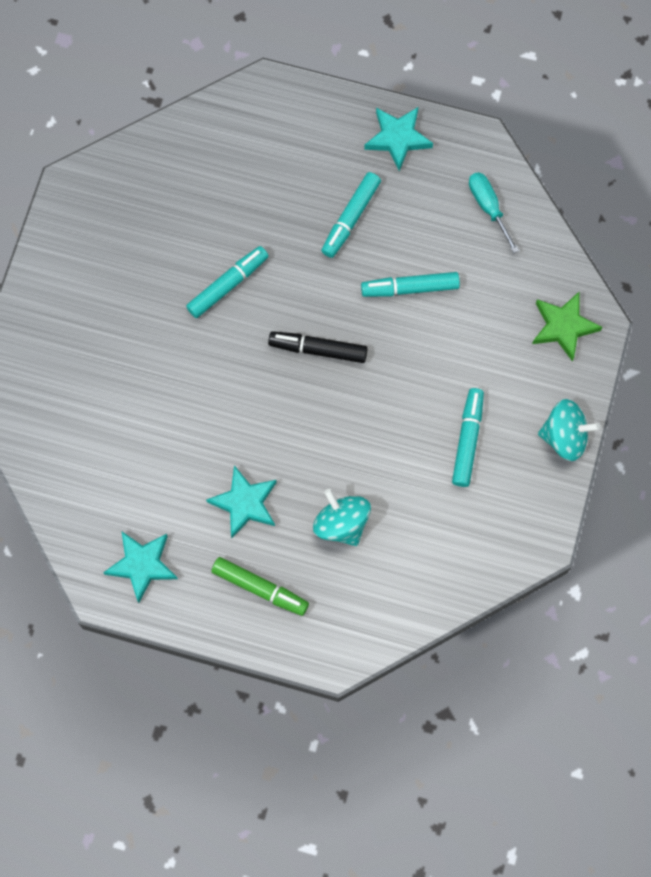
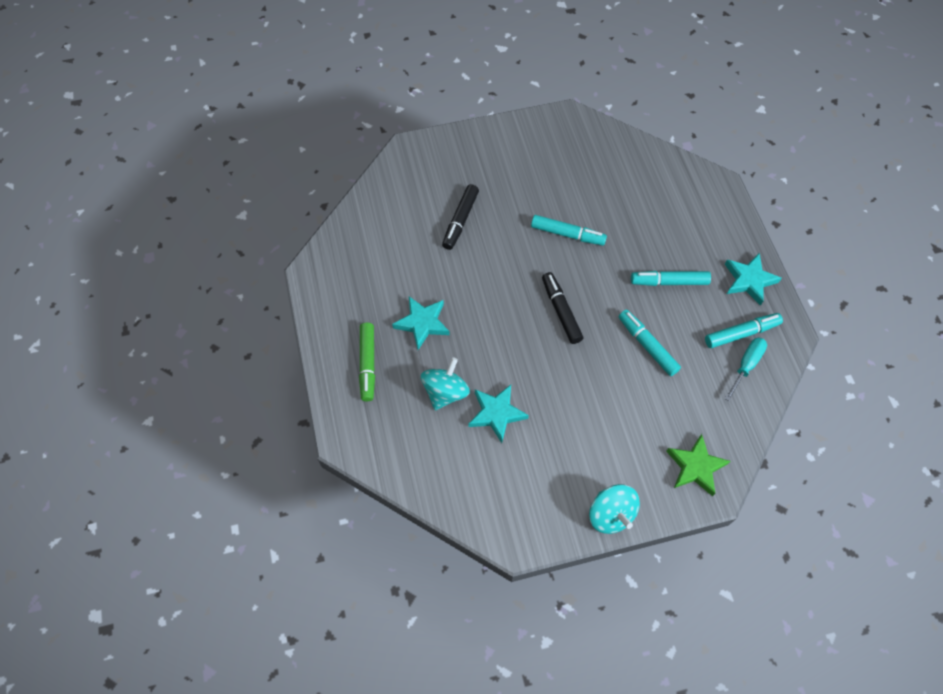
camera: 60 degrees right, 10 degrees down
turquoise star [103,531,178,603] -> turquoise star moved to [468,385,529,443]
turquoise marker [452,388,484,487] -> turquoise marker moved to [705,313,783,348]
none -> black marker [442,184,479,250]

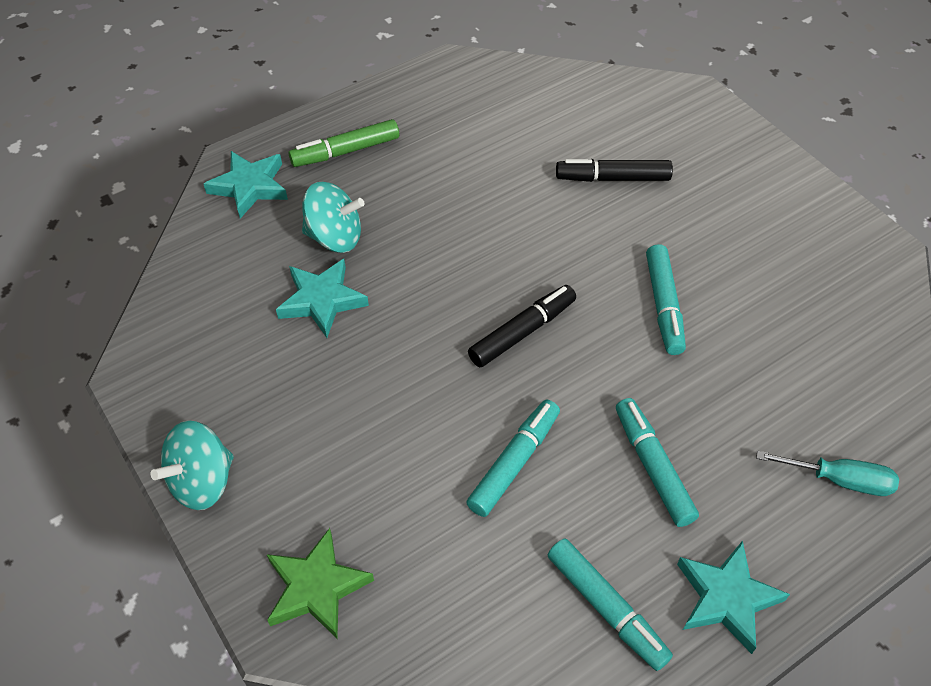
camera: 70 degrees right, 10 degrees down
turquoise star [392,296,450,350] -> turquoise star moved to [204,151,288,218]
turquoise screwdriver [725,337,767,401] -> turquoise screwdriver moved to [756,451,899,496]

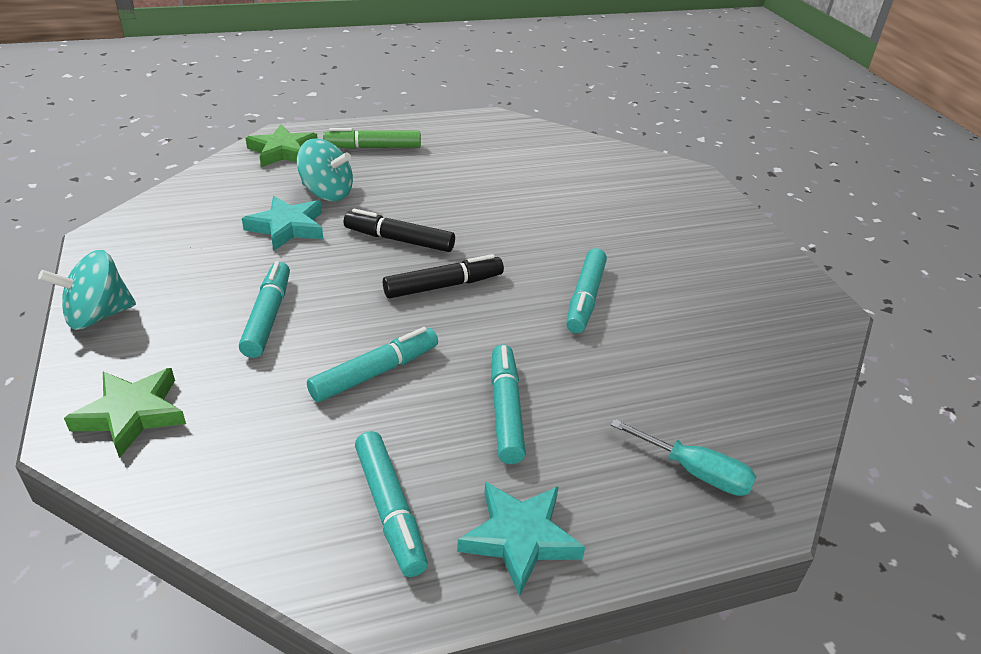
camera: 15 degrees right, 15 degrees down
turquoise star [204,151,288,218] -> green star [246,124,318,167]
black marker [556,159,673,182] -> black marker moved to [344,209,455,252]
none -> turquoise marker [239,261,290,358]

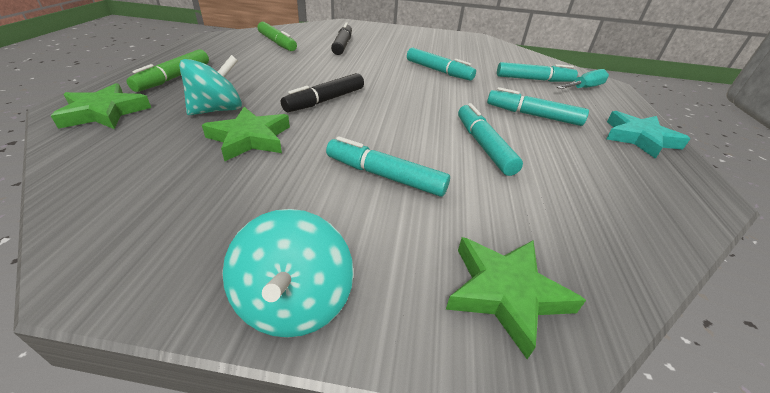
camera: 65 degrees left, 0 degrees up
turquoise star [242,196,323,251] -> green star [202,107,290,161]
turquoise marker [355,431,428,577] -> turquoise marker moved to [497,62,578,82]
black marker [383,254,504,298] -> black marker moved to [331,22,352,55]
none -> green marker [258,22,297,51]

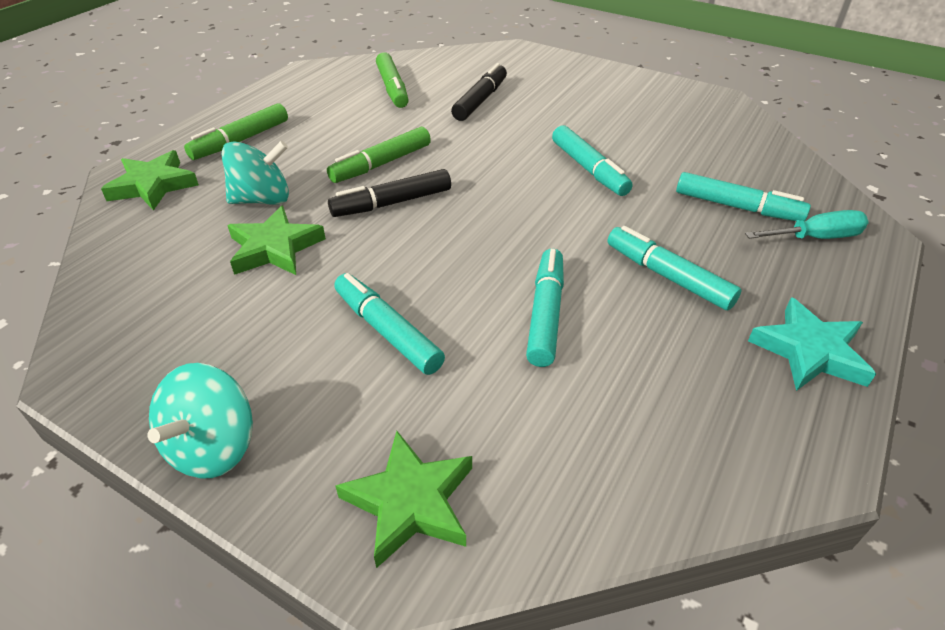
camera: 25 degrees right, 5 degrees up
none -> green marker [327,127,431,183]

